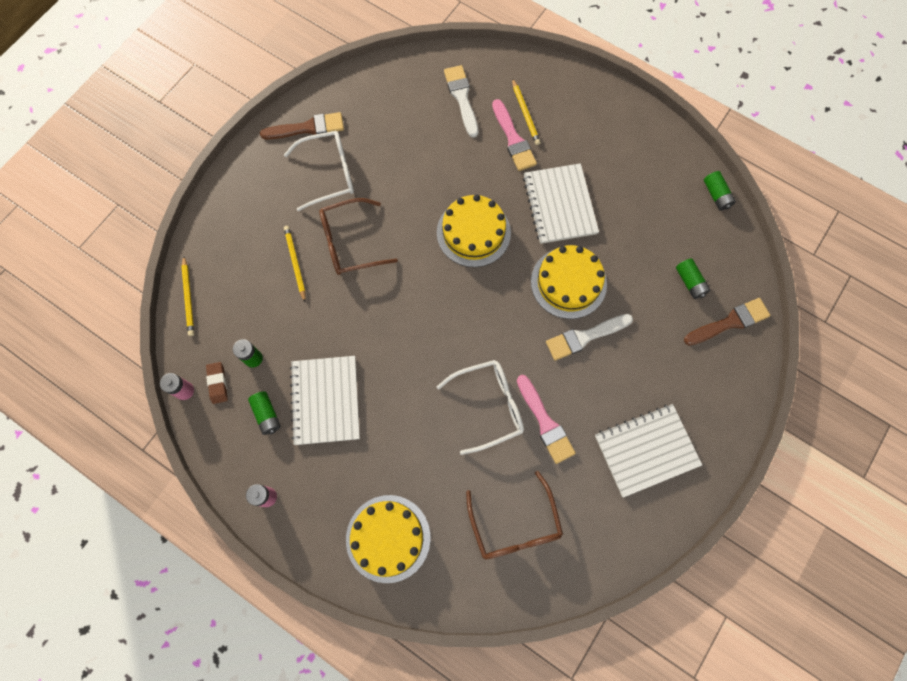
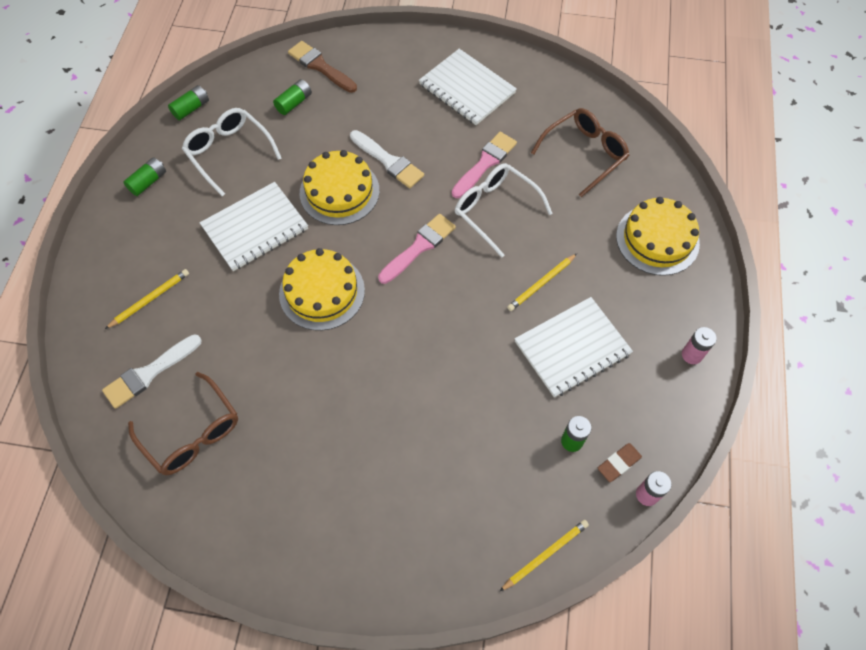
camera: 115 degrees left, 10 degrees down
green battery [248,391,281,435] -> green battery moved to [123,157,166,196]
brown brush [260,112,344,140] -> none
white glasses [284,131,354,211] -> white glasses moved to [182,108,282,196]
yellow pencil [284,226,306,302] -> yellow pencil moved to [507,254,577,311]
brown glasses [319,198,398,275] -> brown glasses moved to [128,372,238,475]
pink brush [492,99,537,171] -> pink brush moved to [378,214,456,284]

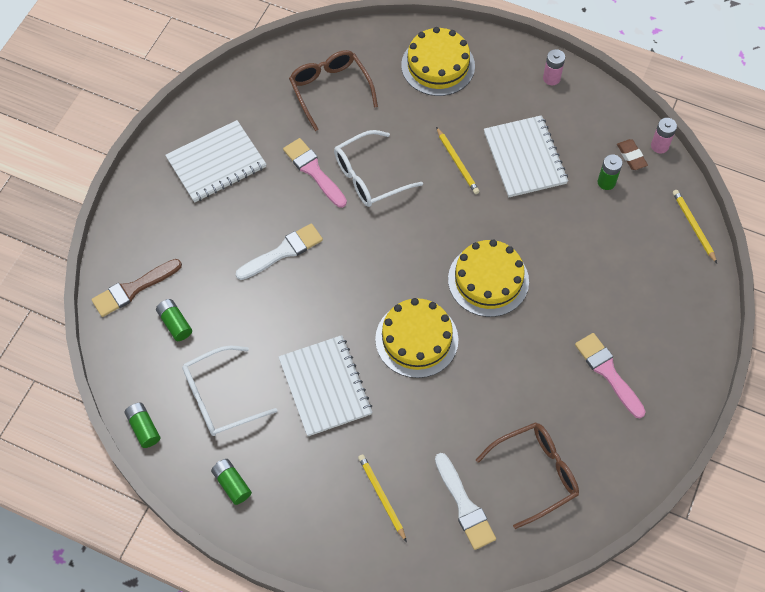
camera: 75 degrees left, 0 degrees up
yellow cake [300,150,380,225] -> yellow cake moved to [448,239,529,317]
pink brush [378,214,456,284] -> pink brush moved to [575,333,646,418]

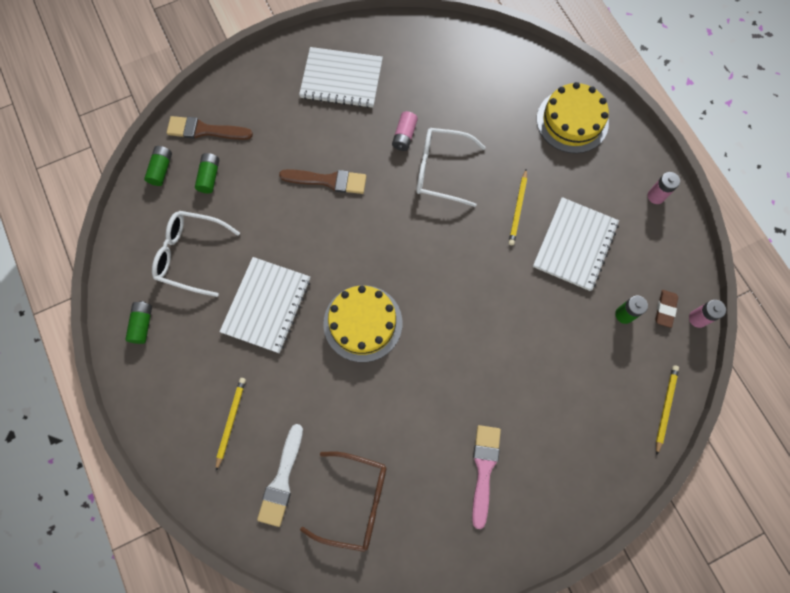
camera: 40 degrees right, 10 degrees up
green battery [125,403,161,448] -> green battery moved to [144,146,172,186]
white brush [236,223,323,280] -> brown brush [279,169,366,194]
pink brush [283,138,347,208] -> pink battery [392,111,418,151]
brown glasses [289,50,378,131] -> none
yellow cake [448,239,529,317] -> none

